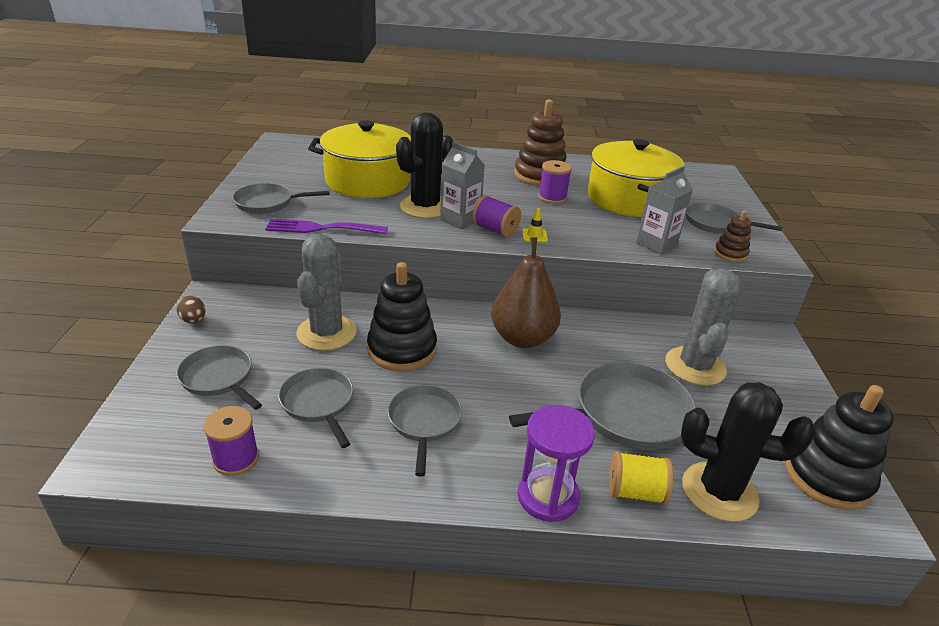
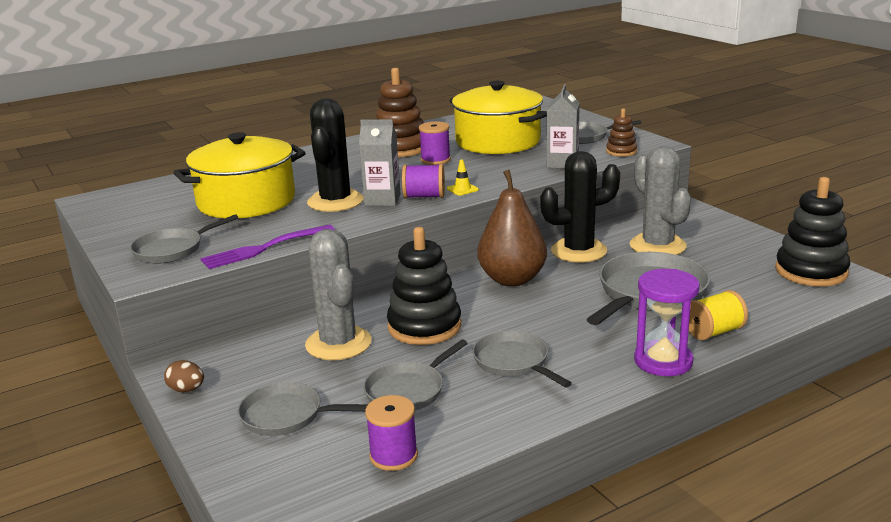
camera: 30 degrees left, 10 degrees down
grey pan [278,368,353,448] -> grey pan turned 75 degrees counterclockwise [363,340,468,411]
black cactus [681,382,815,522] -> black cactus moved to [540,151,620,262]

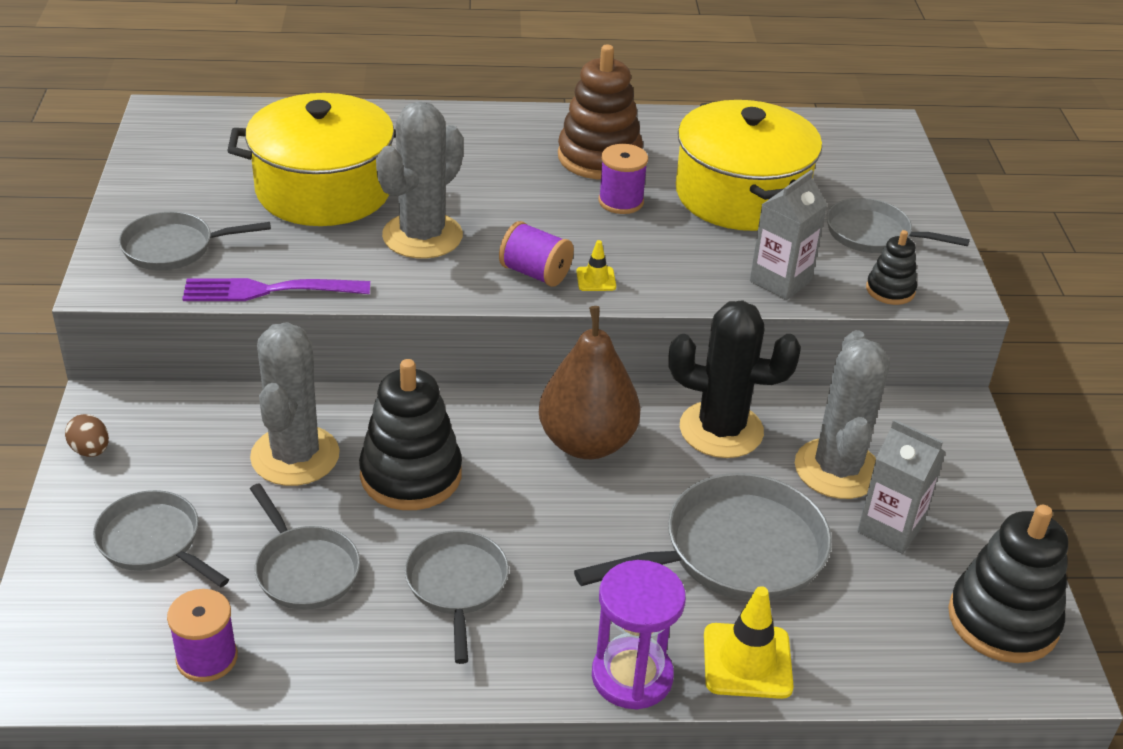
camera: 25 degrees right, 15 degrees up
black cactus [307,98,364,212] -> grey cactus [376,101,464,259]
grey carton [359,119,401,206] -> grey carton moved to [858,419,946,554]
grey pan [363,340,468,411] -> grey pan turned 105 degrees counterclockwise [250,483,360,610]
brown stacking toy [606,108,637,157] -> black stacking toy [866,230,917,305]
yellow spool [689,290,748,340] -> yellow traffic cone [704,586,794,699]

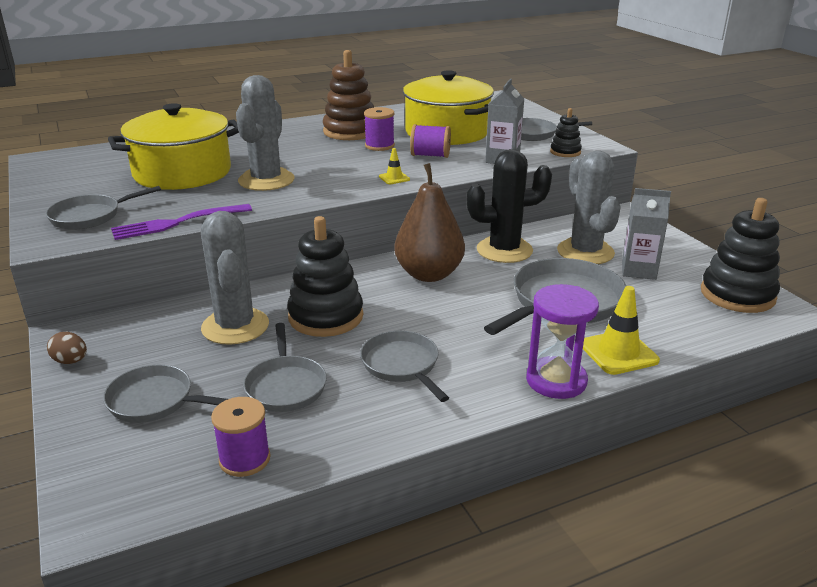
camera: 20 degrees left, 10 degrees down
grey pan [250,483,360,610] -> grey pan turned 45 degrees clockwise [243,323,327,412]
purple spool [499,221,574,287] -> purple spool moved to [410,124,451,158]

